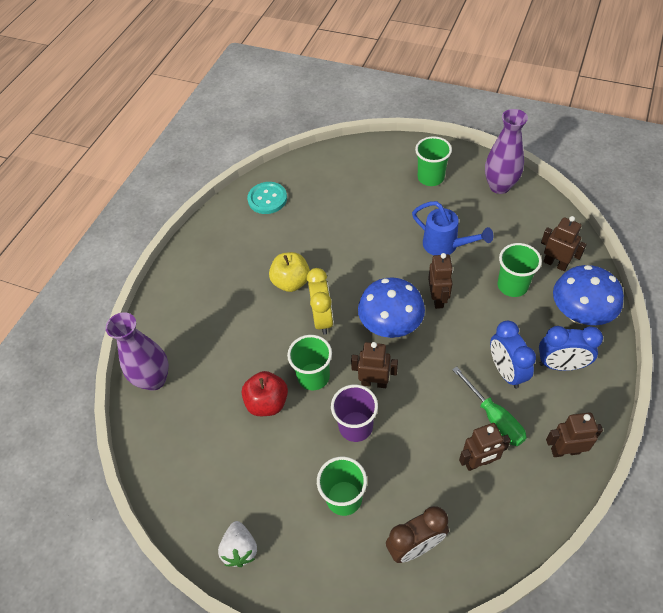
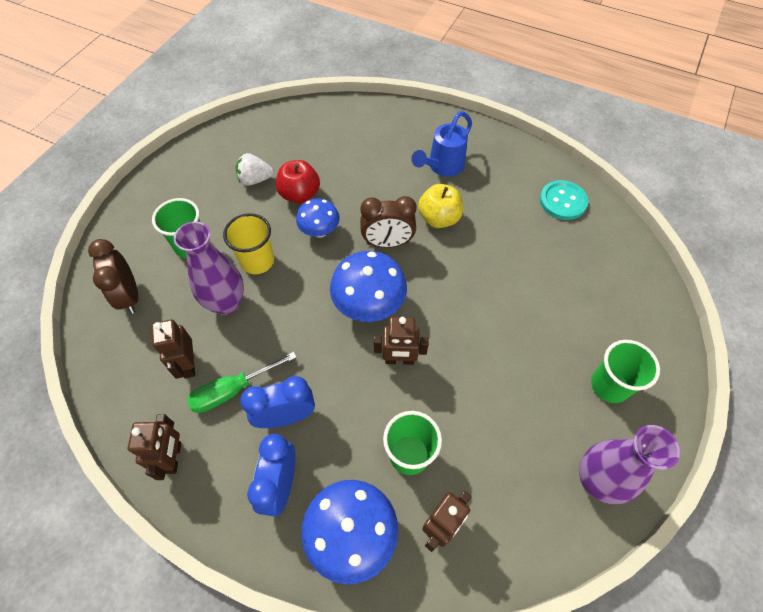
camera: 90 degrees right, 5 degrees up
purple vase [106,312,169,391] -> purple vase moved to [174,221,244,315]
white strawberry [218,521,257,567] -> white strawberry moved to [236,153,274,186]
green cup [287,335,332,390] -> blue mushroom [296,198,340,238]
yellow clock [307,268,333,335] -> brown clock [360,196,417,248]
purple cup [331,385,378,442] -> yellow cup [223,213,274,274]
brown robot [351,342,398,388] -> none
blue watering can [412,201,493,255] -> blue watering can moved to [411,111,472,177]

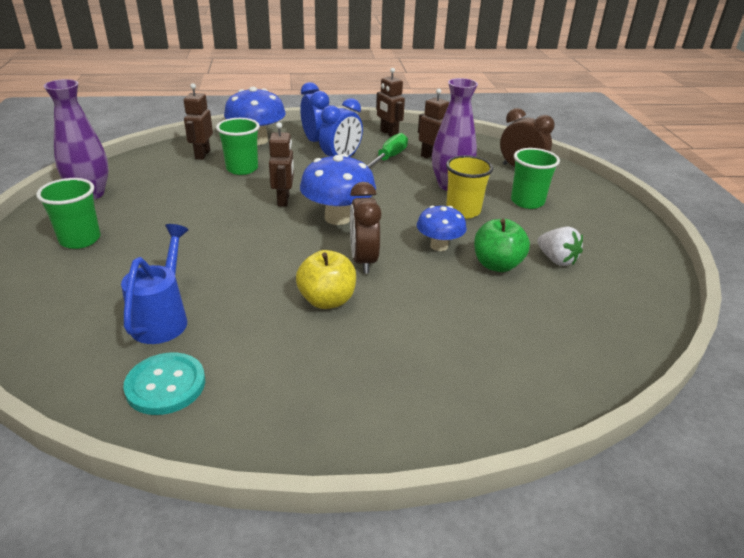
camera: 145 degrees right, 25 degrees down
white strawberry [236,153,274,186] -> white strawberry turned 90 degrees clockwise [537,226,583,266]
red apple [276,160,320,203] -> green apple [474,219,530,272]
brown clock [360,196,417,248] -> brown clock turned 60 degrees counterclockwise [350,182,382,274]
brown robot [374,317,429,365] -> brown robot turned 120 degrees clockwise [269,122,294,207]
blue watering can [411,111,472,177] -> blue watering can moved to [121,224,189,344]

